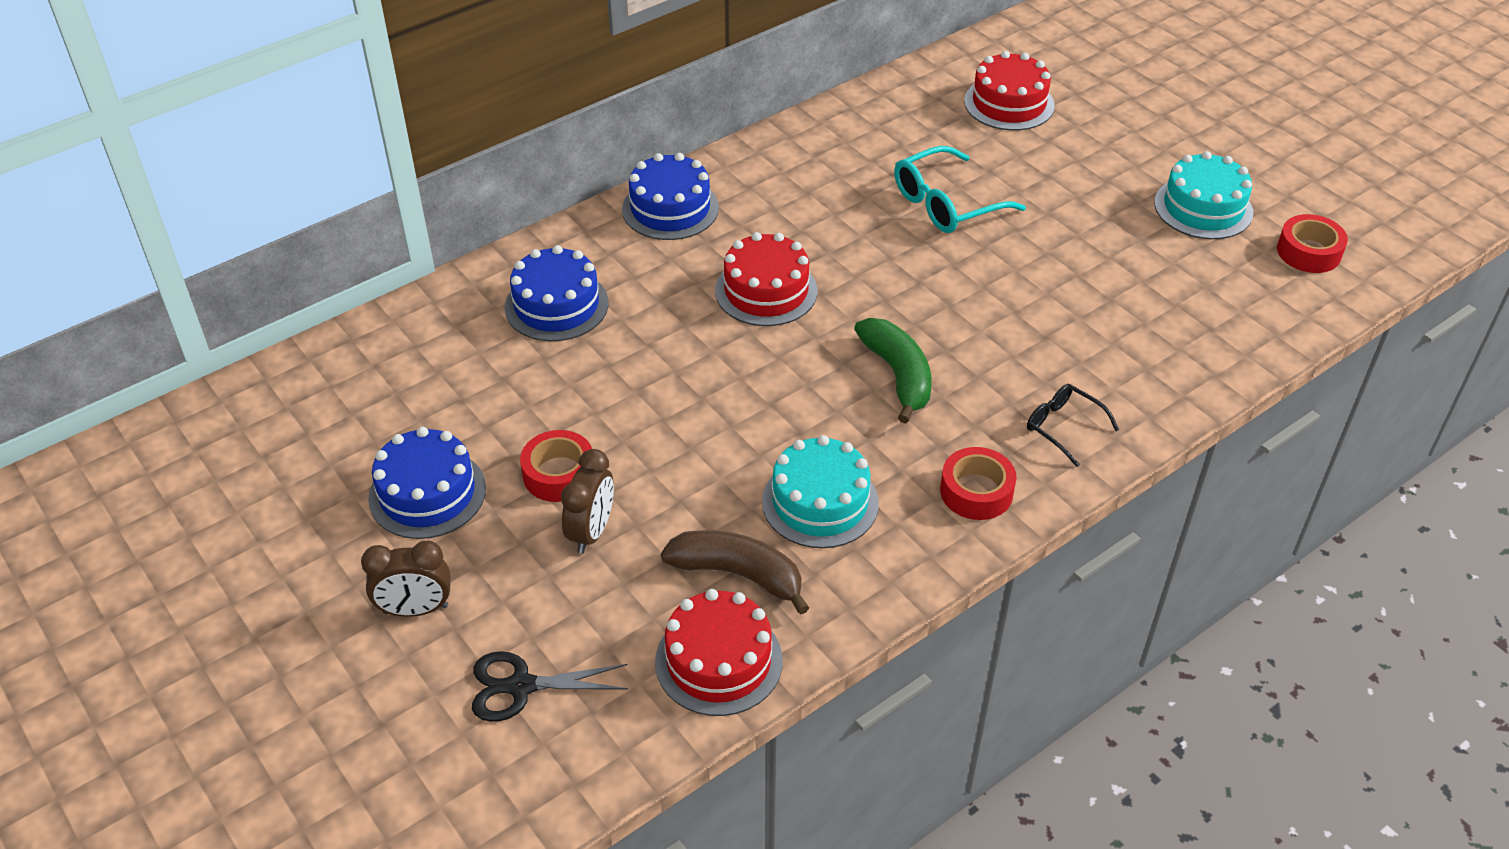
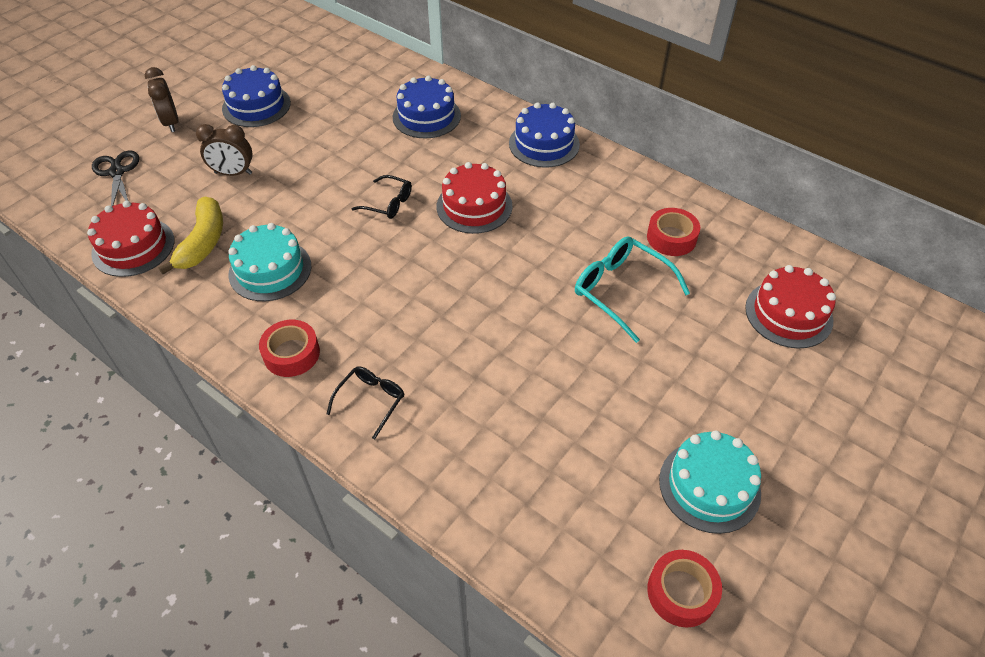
camera: 75 degrees right, 5 degrees up
red tape [520,430,592,502] -> red tape moved to [647,208,700,256]
brown banana [661,530,809,615] -> yellow banana [158,197,223,274]
green banana [854,318,932,423] -> none
none -> black glasses [351,175,412,219]

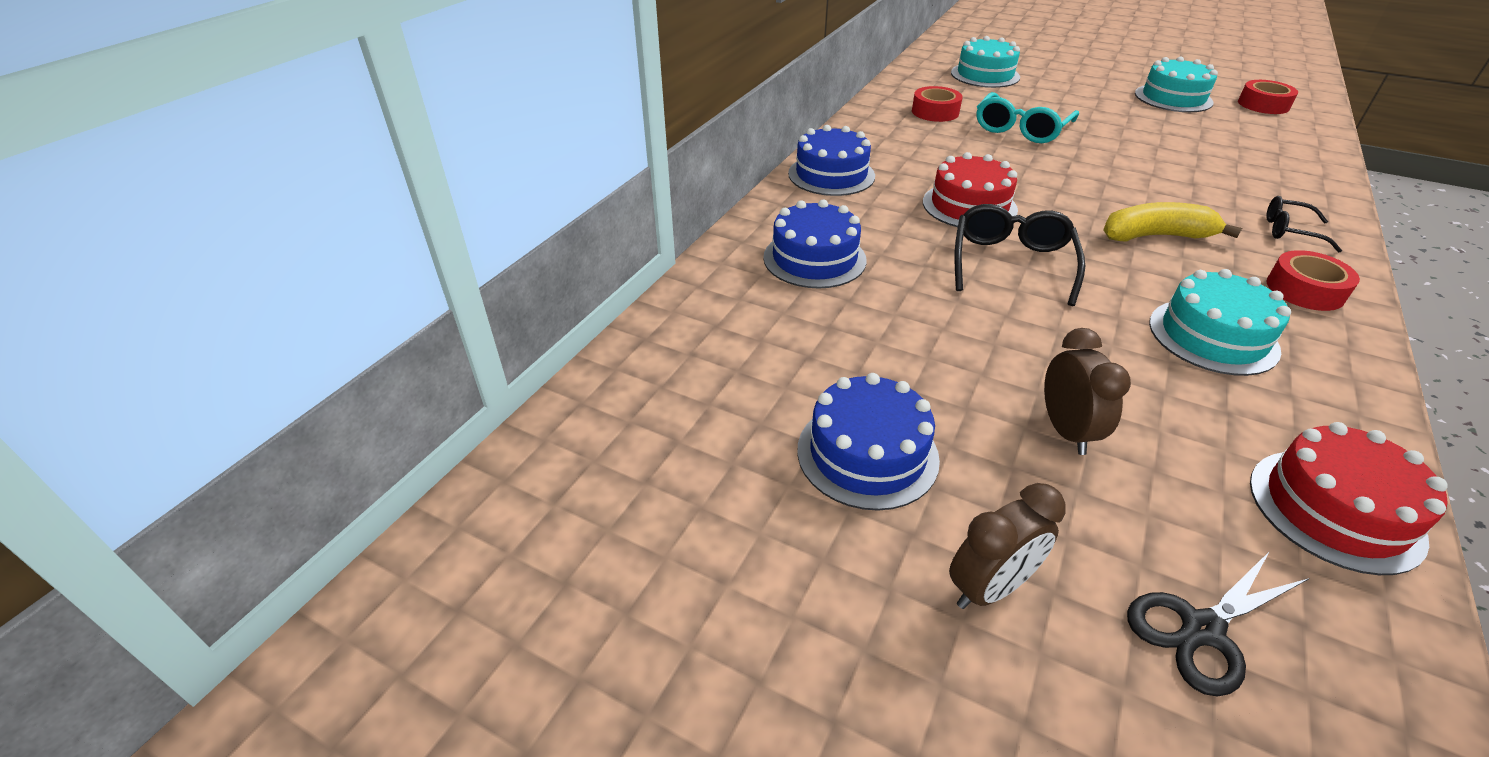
camera: 100 degrees left, 10 degrees down
yellow banana [158,197,223,274] -> yellow banana moved to [1103,202,1242,242]
black glasses [351,175,412,219] -> black glasses [954,204,1085,306], size x1.65
red cake [745,265,836,348] -> turquoise cake [951,36,1020,88]

